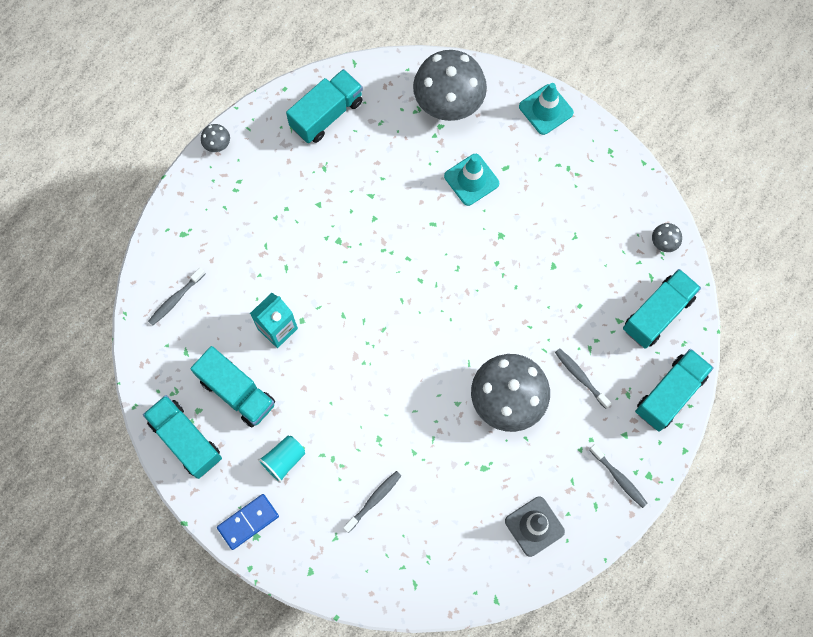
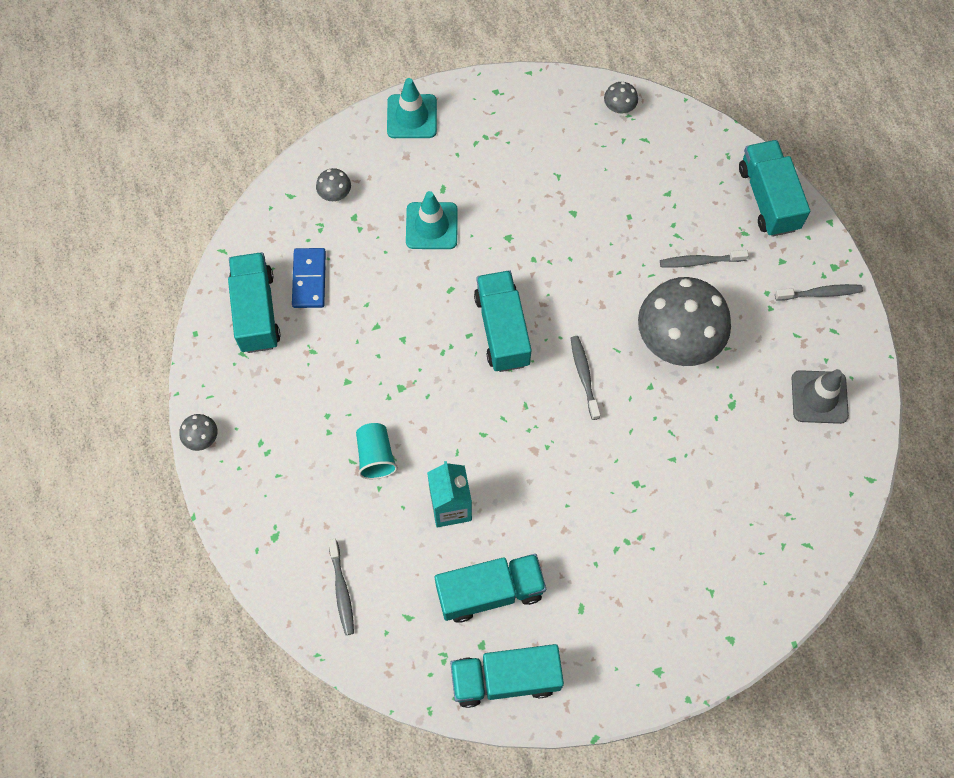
camera: 55 degrees left, 5 degrees down
blue domino [217,494,279,550] -> blue domino moved to [292,248,326,308]
turquoise cup [258,436,305,483] -> turquoise cup moved to [356,423,398,479]
grey toothbrush [343,471,402,533] -> grey toothbrush moved to [571,336,600,420]
grey mushroom [413,50,487,121] -> grey mushroom [316,168,351,201], size x0.40
turquoise truck [623,269,701,349] -> turquoise truck moved to [474,270,531,372]

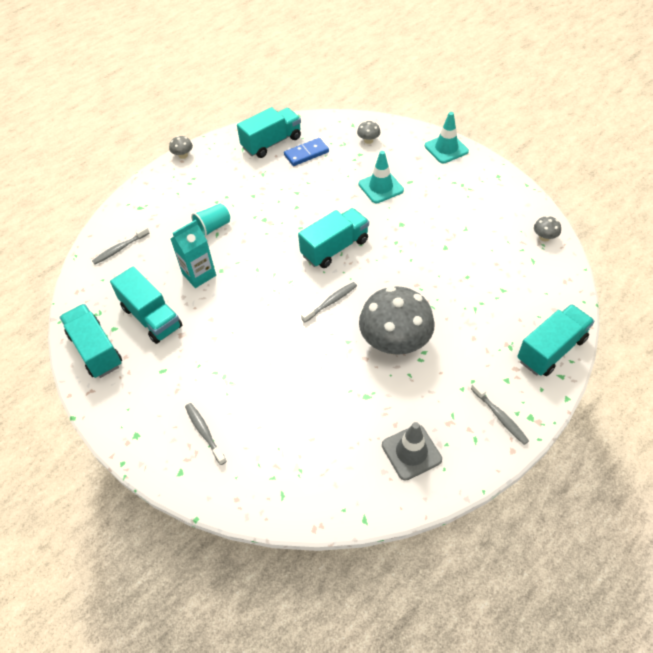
camera: 65 degrees right, 15 degrees down
grey toothbrush [660,250,749,268] -> grey toothbrush moved to [185,403,227,465]

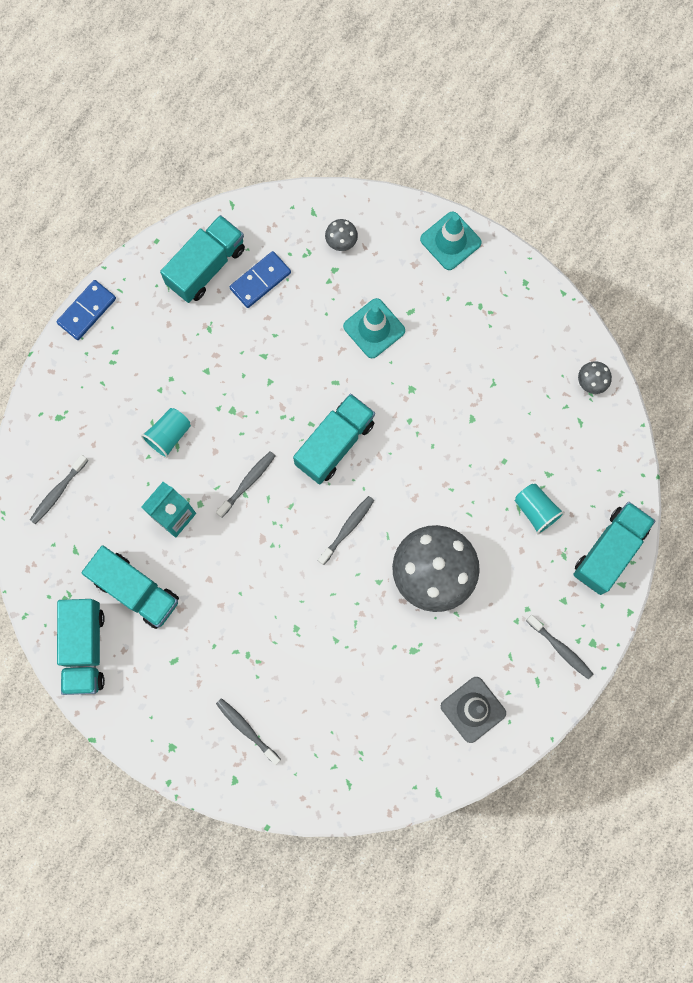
camera: 15 degrees left, 25 degrees up
turquoise truck [60,304,122,378] -> turquoise truck turned 135 degrees counterclockwise [57,599,105,695]
grey mushroom [169,136,193,159] -> blue domino [56,280,116,340]
none -> grey toothbrush [216,451,275,518]
none -> turquoise cup [515,484,565,535]

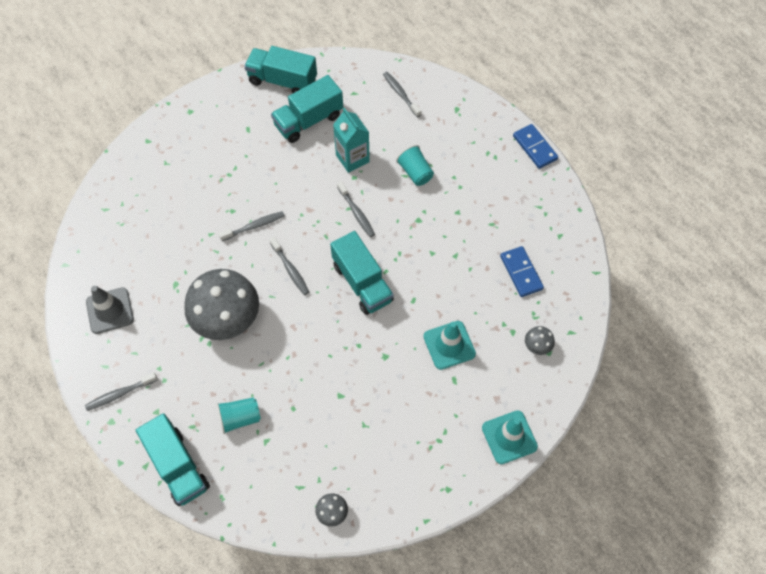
camera: 110 degrees right, 15 degrees down
turquoise truck [160,215,245,303] -> none
grey toothbrush [216,698,281,765] -> grey toothbrush moved to [219,211,285,241]

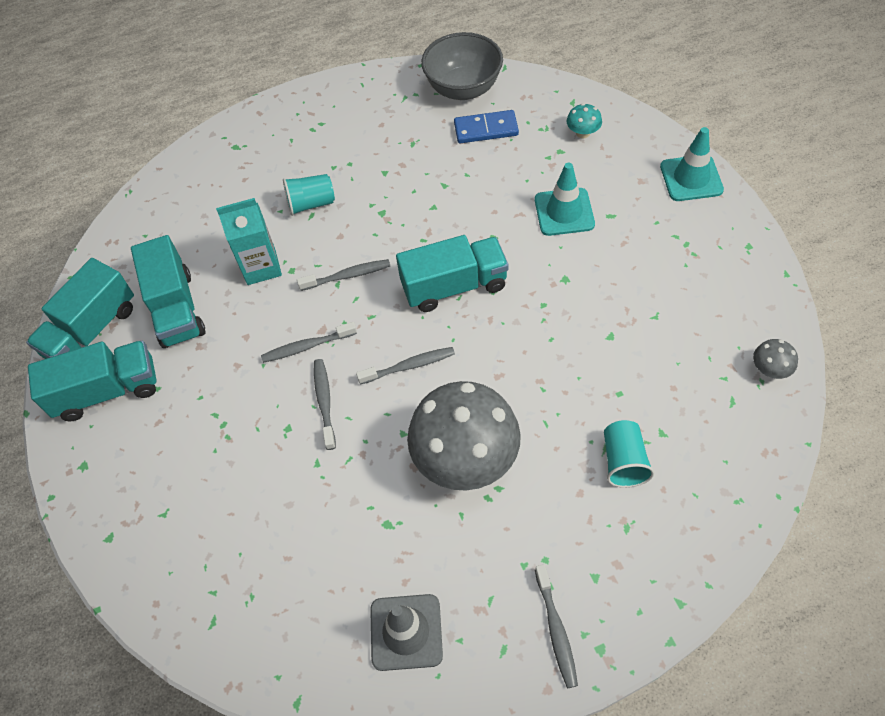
camera: 70 degrees left, 5 degrees down
turquoise truck [136,413,210,506] -> turquoise truck moved to [28,341,157,421]
grey toothbrush [383,72,421,117] -> grey toothbrush moved to [261,322,357,363]
blue domino [513,124,558,169] -> none
grey mushroom [525,326,555,355] -> turquoise mushroom [567,103,602,138]
none -> grey bowl [421,32,503,100]

